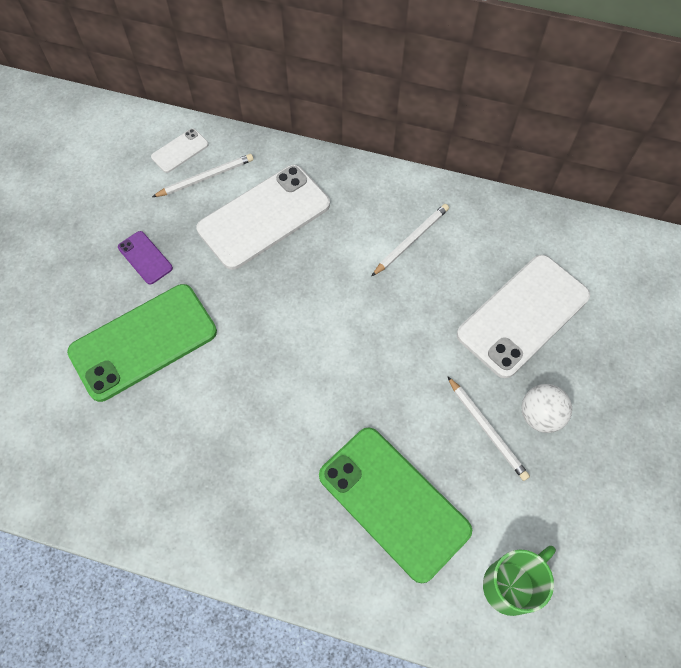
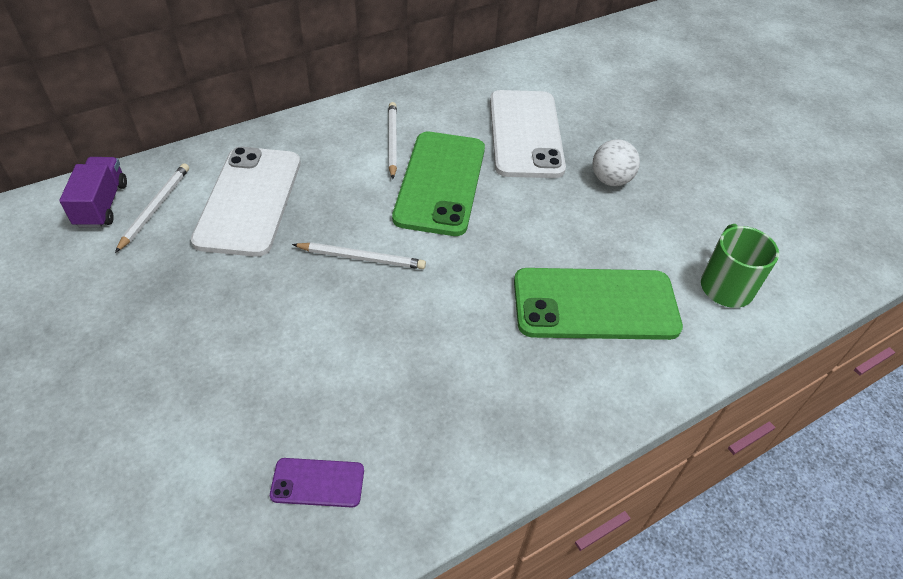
camera: 50 degrees left, 15 degrees down
green phone [67,284,217,402] -> green phone moved to [392,132,485,236]
purple phone [118,231,173,284] -> purple phone moved to [270,458,364,508]
white phone [151,128,209,173] -> purple truck [59,157,127,228]
white pencil [447,376,530,481] -> white pencil moved to [292,243,426,269]

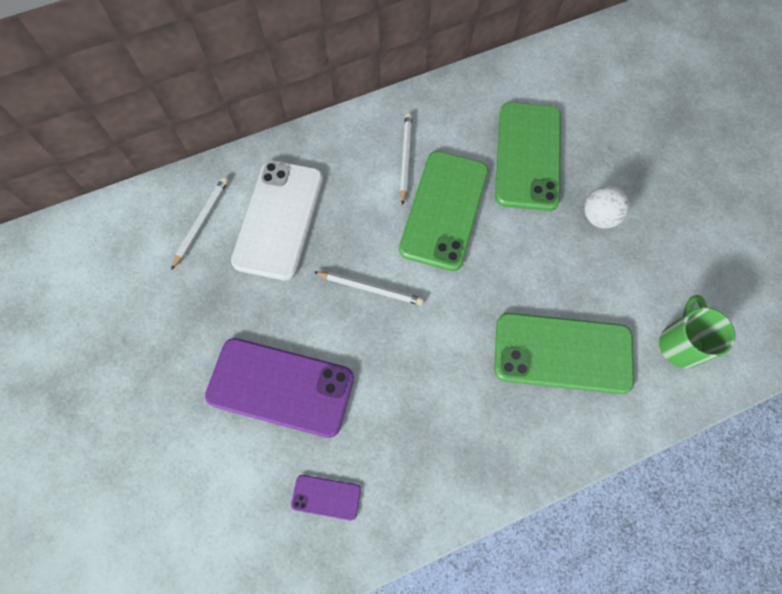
camera: 10 degrees right, 20 degrees up
purple truck [59,157,127,228] -> none
white phone [490,90,566,178] -> green phone [495,102,561,211]
none -> purple phone [205,338,354,438]

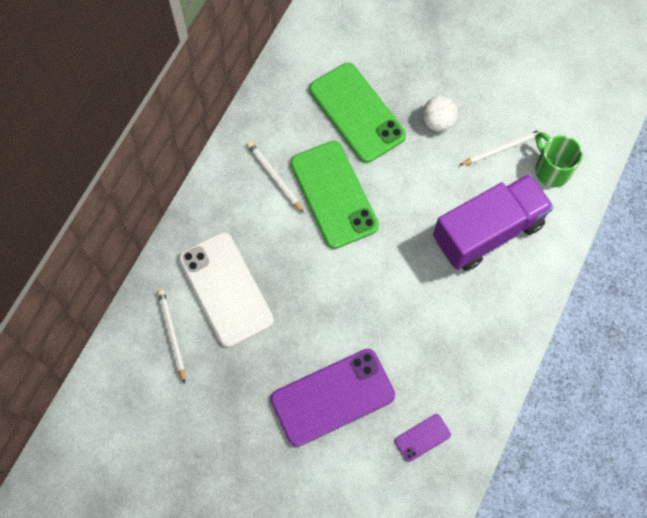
camera: 40 degrees left, 0 degrees up
white pencil [314,271,424,306] -> white pencil moved to [459,129,543,166]
green phone [494,313,634,394] -> purple truck [433,174,554,271]

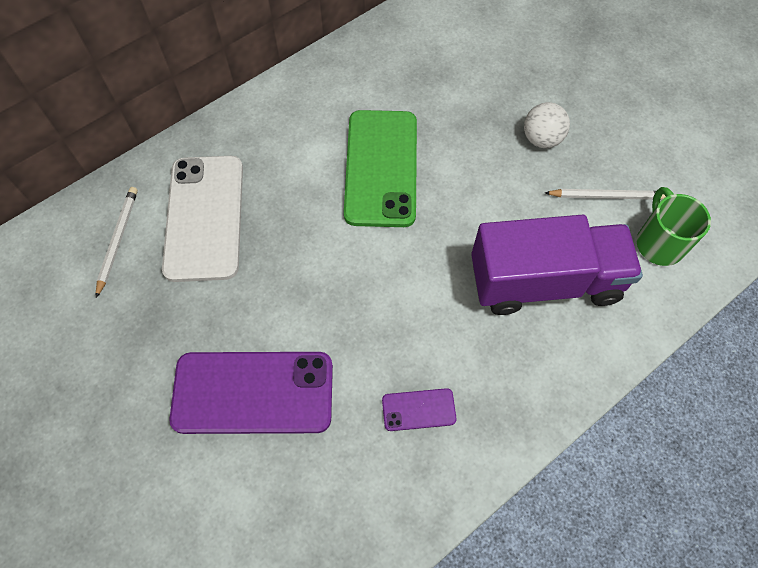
camera: 25 degrees right, 5 degrees down
white pencil [247,142,304,213] -> none
green phone [309,63,406,163] -> none
purple phone [395,414,451,462] -> purple phone moved to [382,388,457,431]

